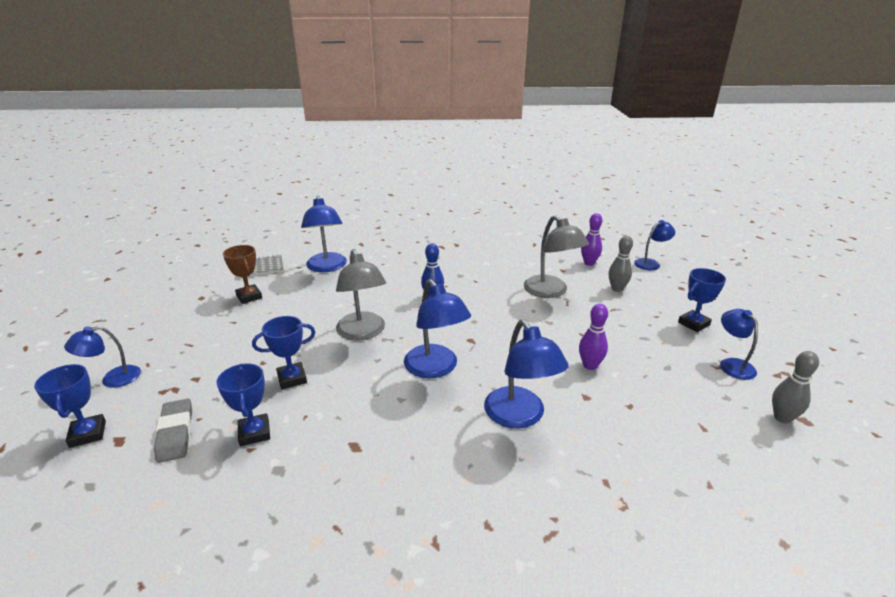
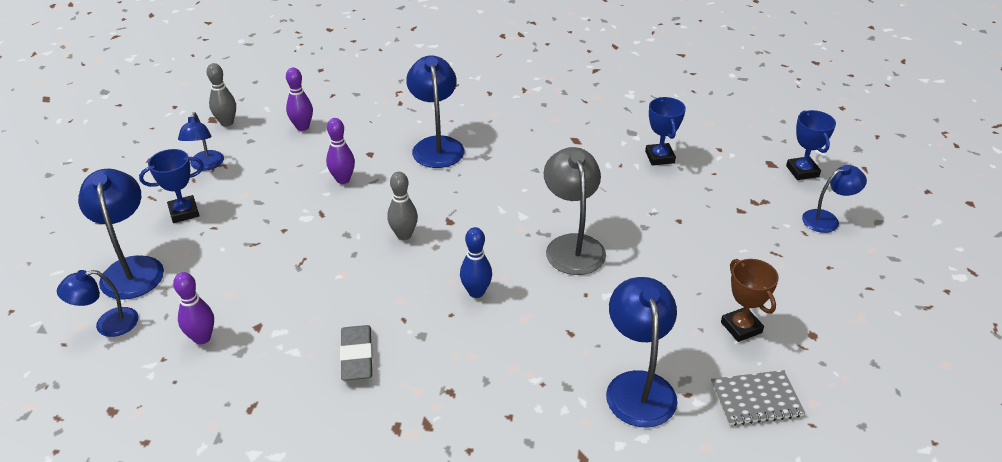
camera: 170 degrees left, 10 degrees up
grey eraser [154,399,192,463] -> grey eraser moved to [340,325,373,381]
blue trophy [252,316,315,389] -> none
blue lamp [404,279,471,378] -> blue lamp moved to [78,169,164,299]
grey lamp [524,215,589,298] -> none
grey bowling pin [609,236,633,292] -> grey bowling pin moved to [387,172,418,240]
none -> purple bowling pin [286,68,313,131]

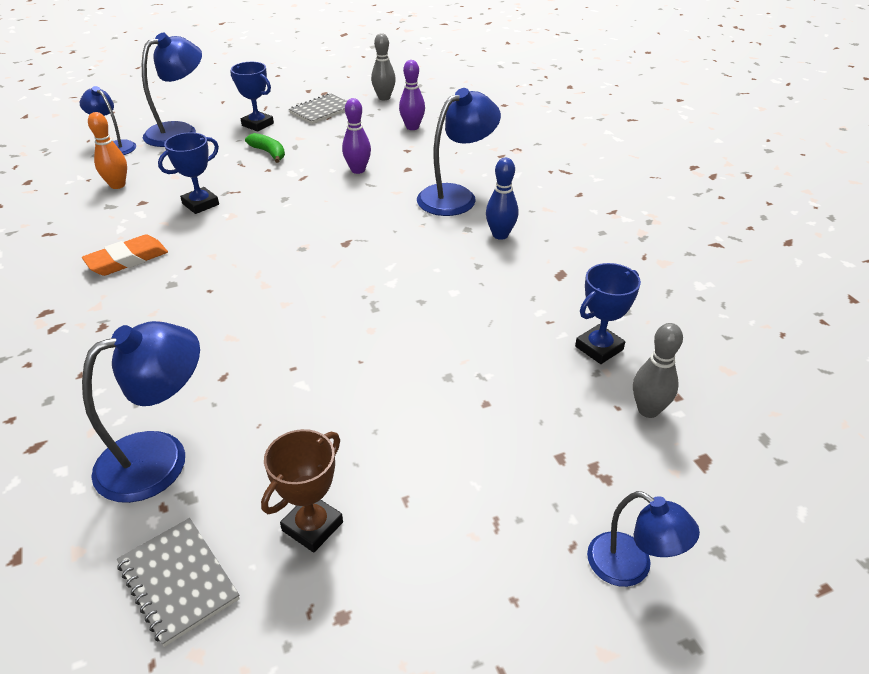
camera: 60 degrees right, 0 degrees up
purple bowling pin [173,272,214,344] -> orange bowling pin [88,112,127,189]
blue lamp [178,112,224,171] -> grey notebook [289,93,347,124]
grey eraser [340,325,373,381] -> orange eraser [82,235,168,276]
grey bowling pin [387,172,418,240] -> grey bowling pin moved to [633,323,683,418]
blue bowling pin [460,227,492,298] -> blue bowling pin moved to [486,158,518,240]
grey lamp [544,147,606,275] -> none
blue trophy [786,110,836,180] -> blue trophy moved to [158,132,219,214]
none -> green banana [245,133,285,163]

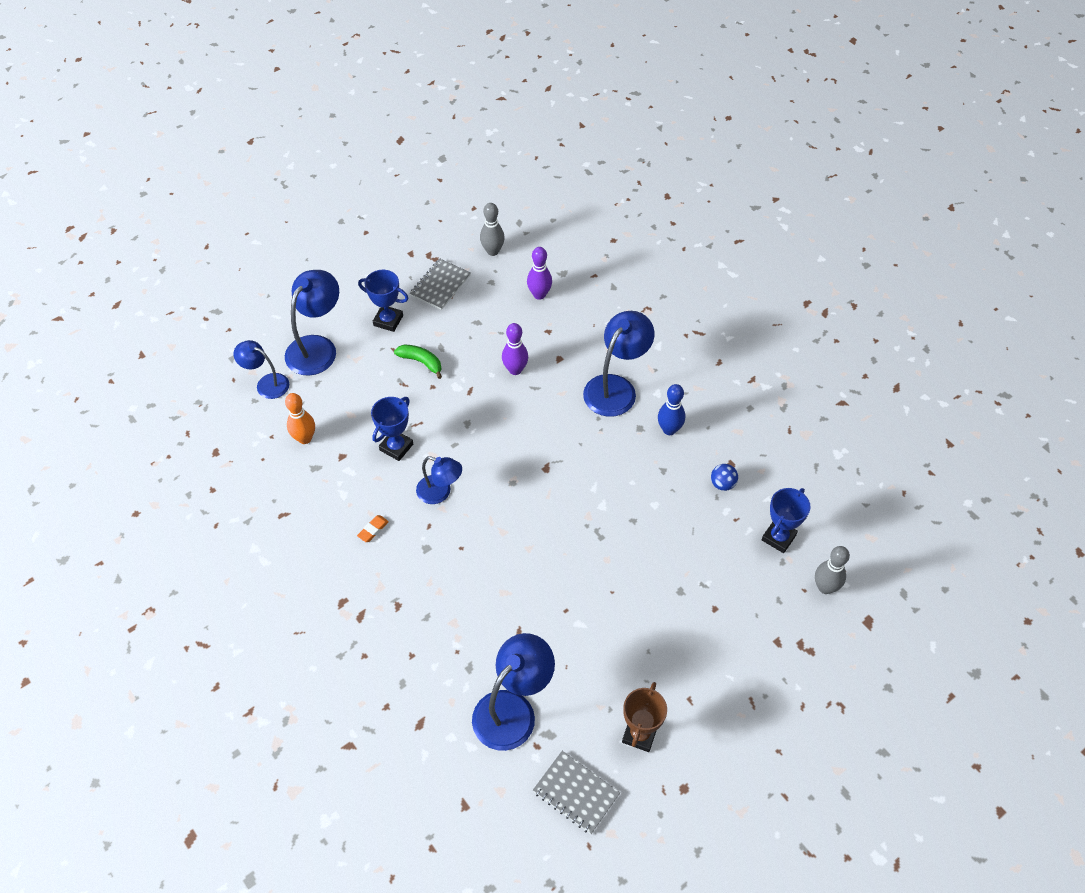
camera: 15 degrees left, 15 degrees up
orange eraser [82,235,168,276] -> orange eraser [357,515,389,542], size x0.52
blue lamp [587,491,700,587] -> blue lamp moved to [416,456,462,504]
none -> blue ball [711,464,738,491]

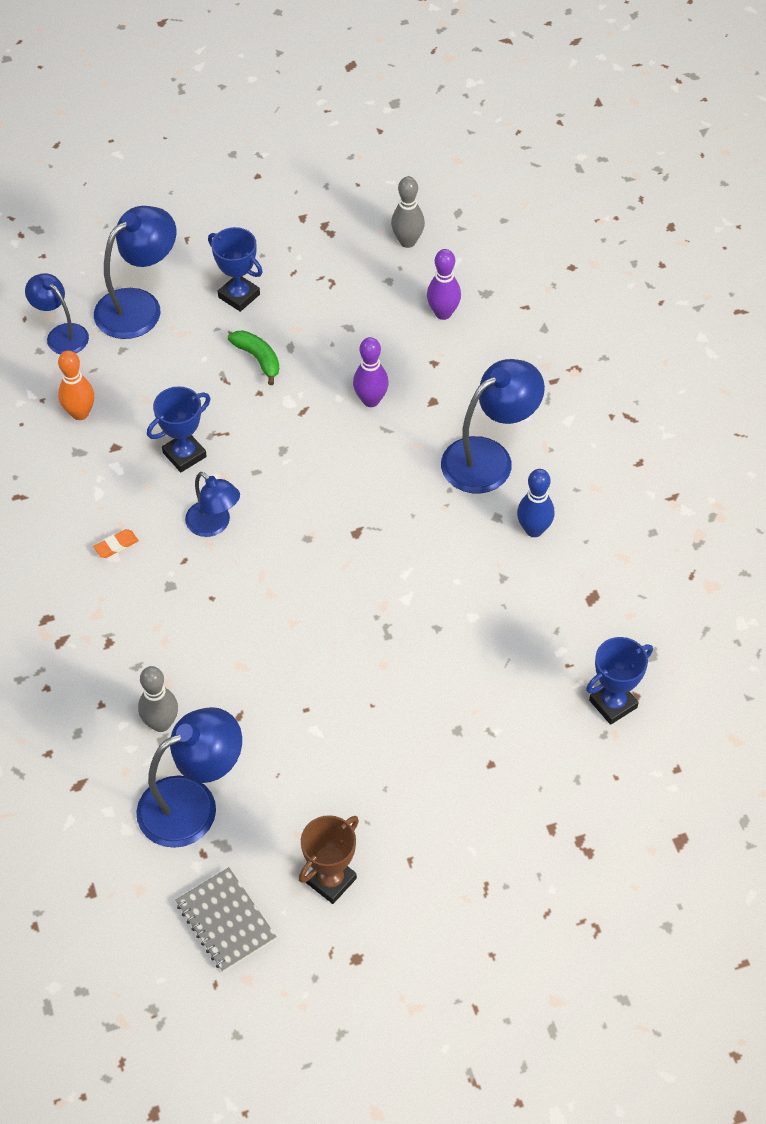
camera: 20 degrees right, 0 degrees up
grey notebook [410,258,471,310] -> none
blue ball [711,464,738,491] -> none
grey bowling pin [815,546,850,594] -> grey bowling pin moved to [138,666,178,732]

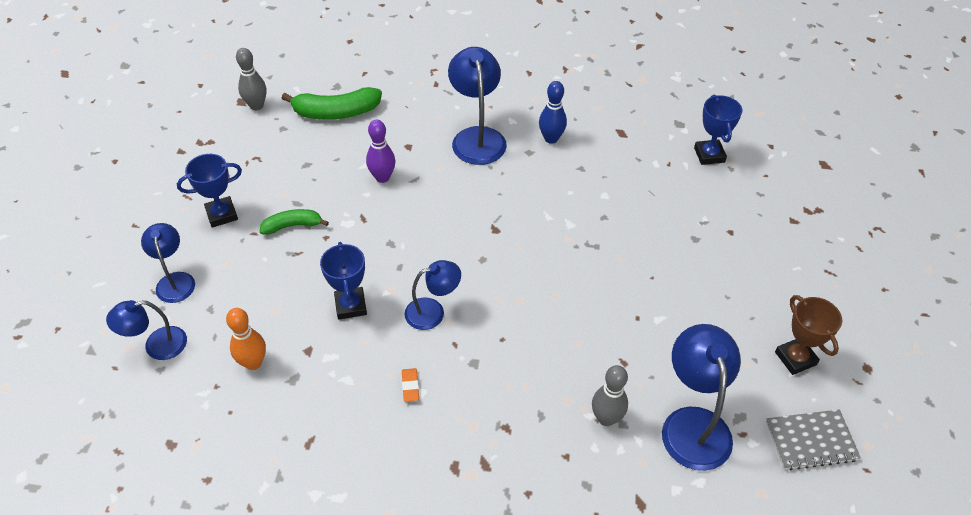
camera: 65 degrees left, 5 degrees down
blue lamp [94,206,176,339] -> blue lamp [141,223,195,303], size x0.62
purple bowling pin [427,249,461,320] -> green banana [282,87,382,120]

